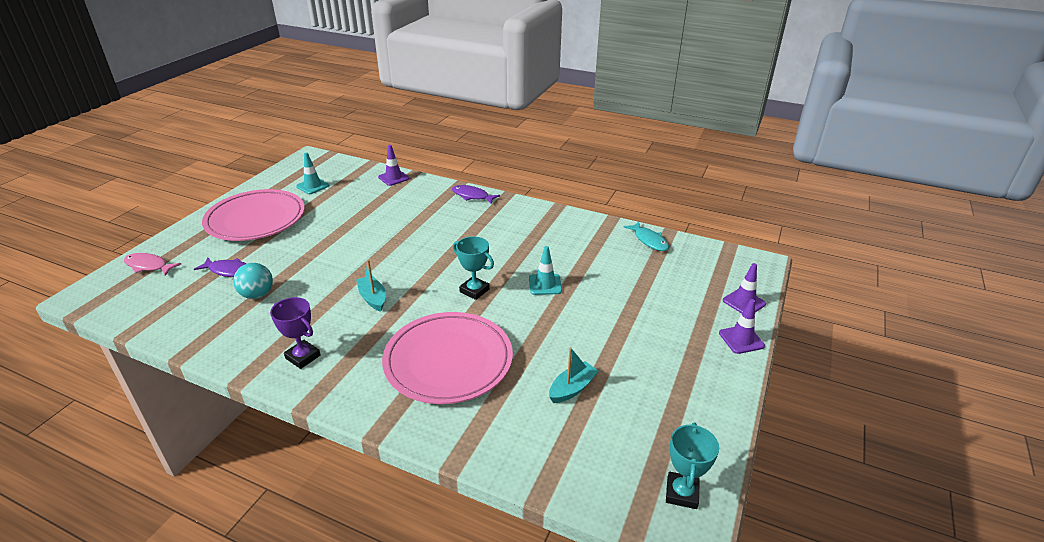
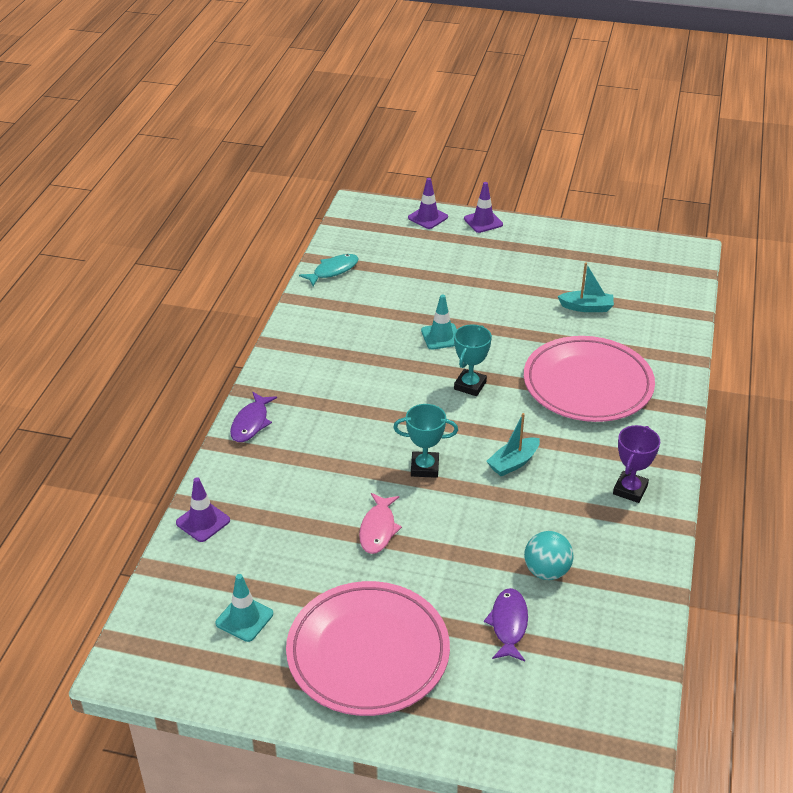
camera: 100 degrees left, 5 degrees up
pink fish [124,253,181,276] -> pink fish moved to [359,493,402,554]
turquoise boat [549,347,599,403] -> turquoise boat turned 150 degrees clockwise [558,263,614,312]
turquoise trophy [666,423,719,509] -> turquoise trophy moved to [393,404,458,478]

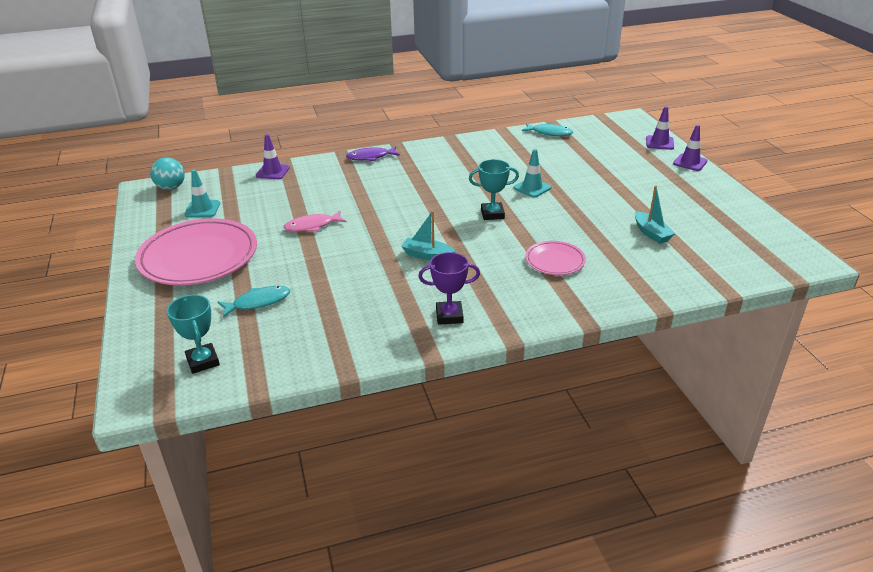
camera: 60 degrees right, 5 degrees down
turquoise trophy [393,404,458,478] -> turquoise trophy moved to [167,295,220,374]
purple fish [484,588,528,661] -> turquoise fish [218,286,290,318]
pink plate [524,336,655,422] -> pink plate [525,241,586,275], size x0.50
turquoise ball [524,531,574,580] -> turquoise ball moved to [150,157,185,190]

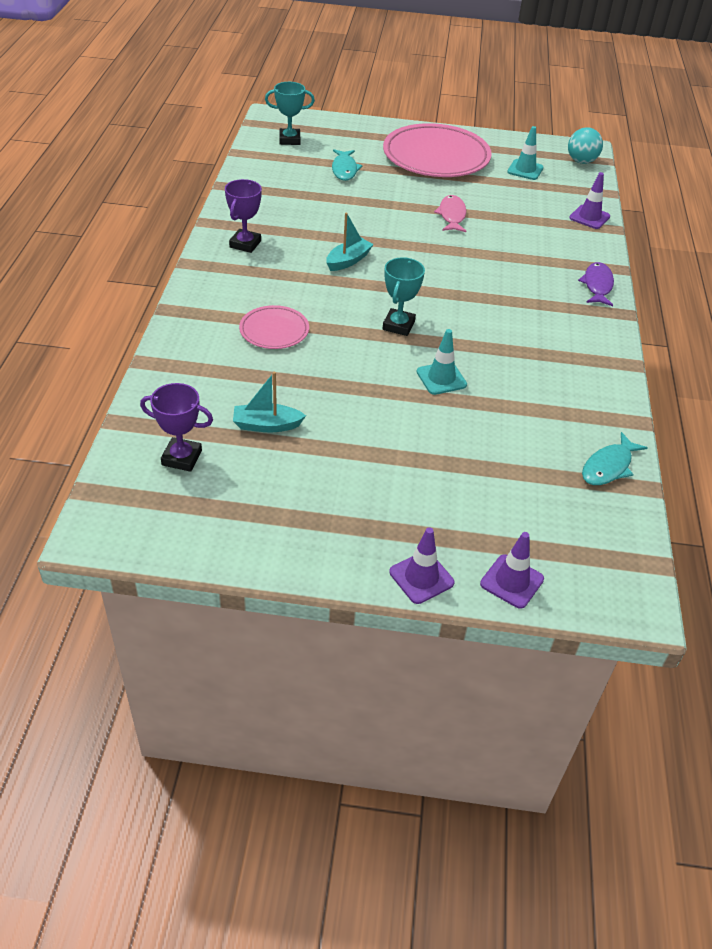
camera: 110 degrees right, 10 degrees up
none -> purple trophy [140,383,213,472]

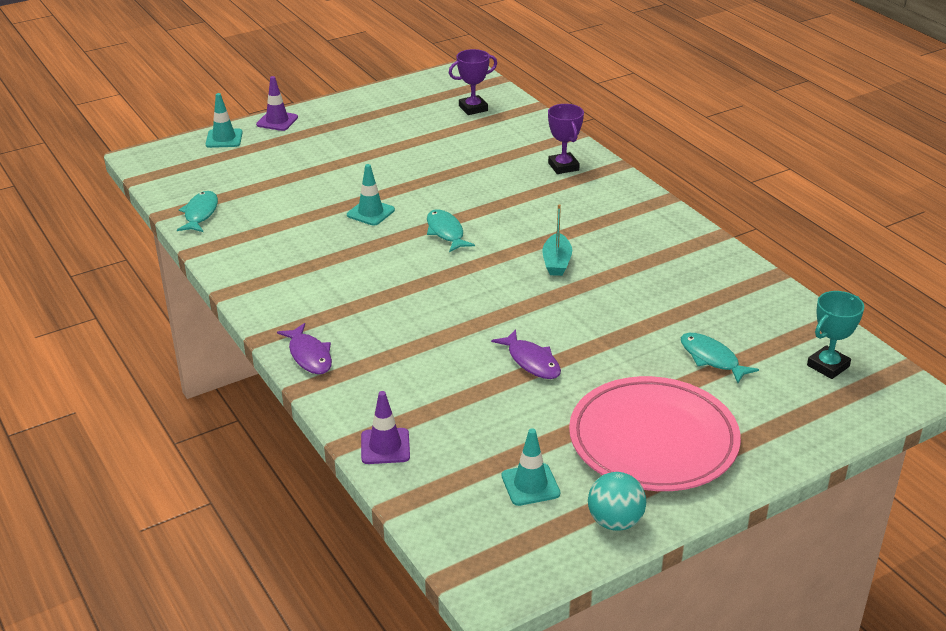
camera: 145 degrees right, 10 degrees down
purple trophy [225,179,262,253] -> purple trophy moved to [548,104,584,174]
turquoise boat [233,372,306,432] -> none
pink plate [239,305,309,349] -> none
turquoise trophy [383,257,425,336] -> turquoise fish [427,209,475,252]
pink fish [434,195,466,232] -> purple fish [491,329,561,379]
purple traffic cone [480,532,544,609] -> turquoise traffic cone [206,93,243,148]
turquoise ball [568,127,603,164] -> turquoise ball moved to [588,472,646,531]

